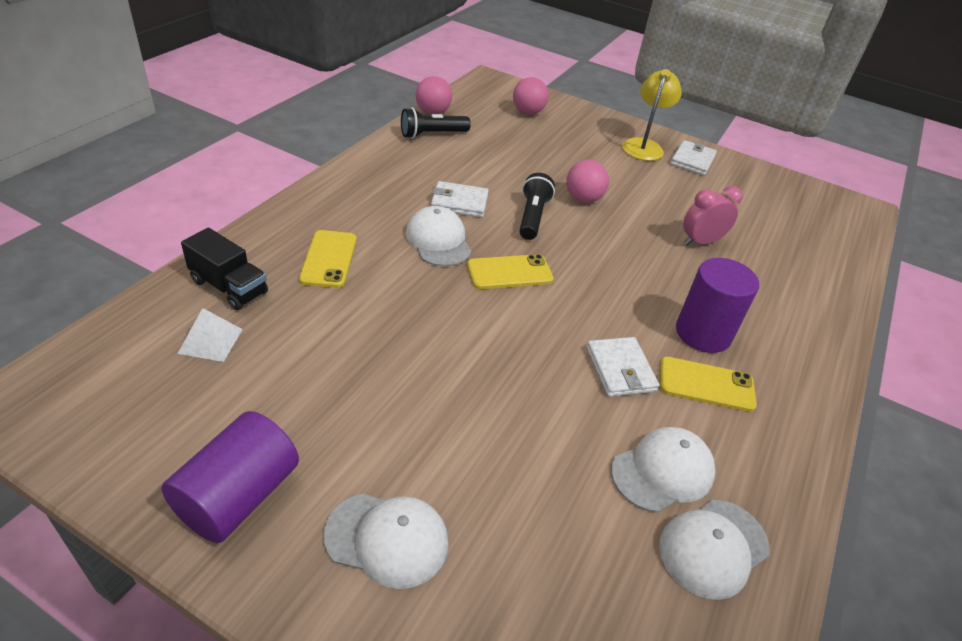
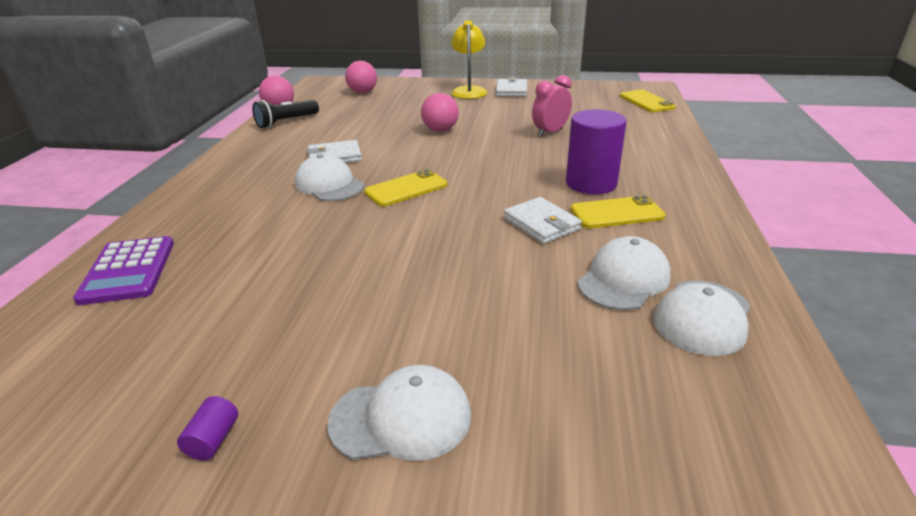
camera: 15 degrees left, 10 degrees down
purple cylinder [161,411,299,543] -> purple cylinder [177,396,238,461], size x0.40
white pyramid [178,308,243,362] -> none
black truck [181,228,268,310] -> purple calculator [73,236,174,305]
yellow phone [299,230,357,288] -> yellow phone moved to [620,90,676,112]
black flashlight [519,173,555,240] -> none

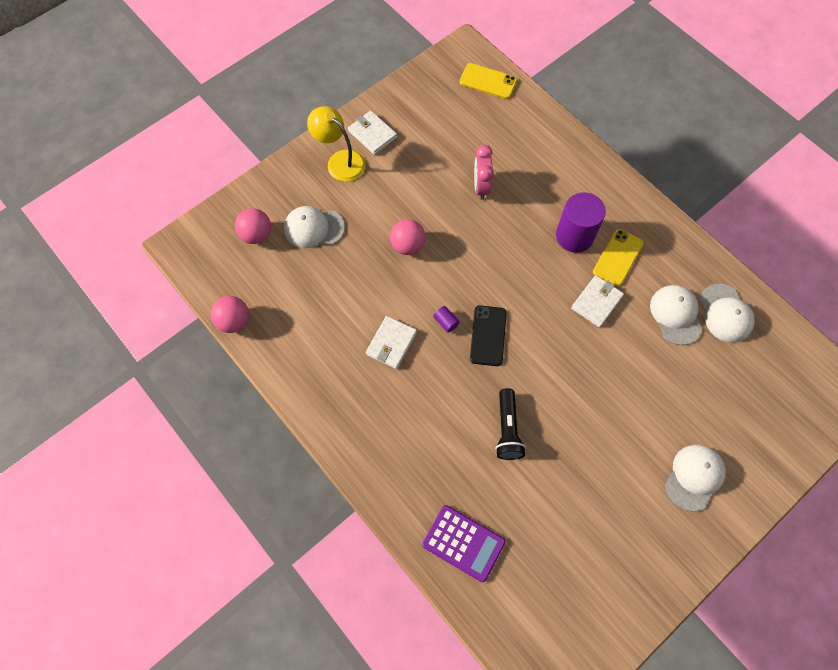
camera: 50 degrees left, 35 degrees up
purple cylinder [177,396,238,461] -> purple cylinder moved to [433,306,460,332]
black flashlight [252,100,319,128] -> black flashlight moved to [495,388,526,460]
white cap [295,154,364,201] -> white cap moved to [284,206,345,248]
yellow phone [364,169,447,206] -> black phone [470,305,507,366]
white wallet [504,197,582,244] -> white wallet turned 60 degrees counterclockwise [571,275,624,328]

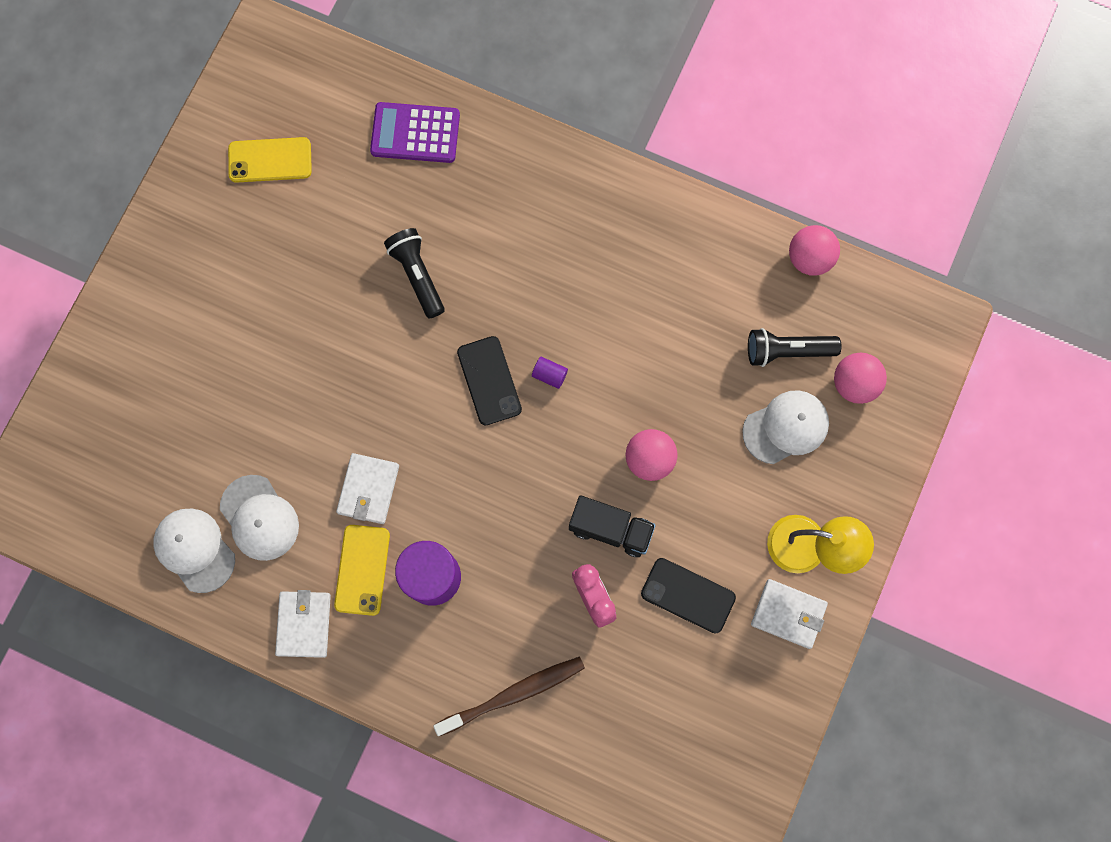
camera: 155 degrees right, 10 degrees up
white wallet [366,316,417,369] -> white wallet moved to [275,590,331,658]
yellow phone [460,63,517,99] -> yellow phone moved to [228,137,312,183]
white cap [665,445,726,511] -> none
none -> brown toothbrush [433,656,585,736]
none -> black truck [569,495,656,557]
none -> black phone [641,558,736,633]
none -> black flashlight [748,328,841,367]

